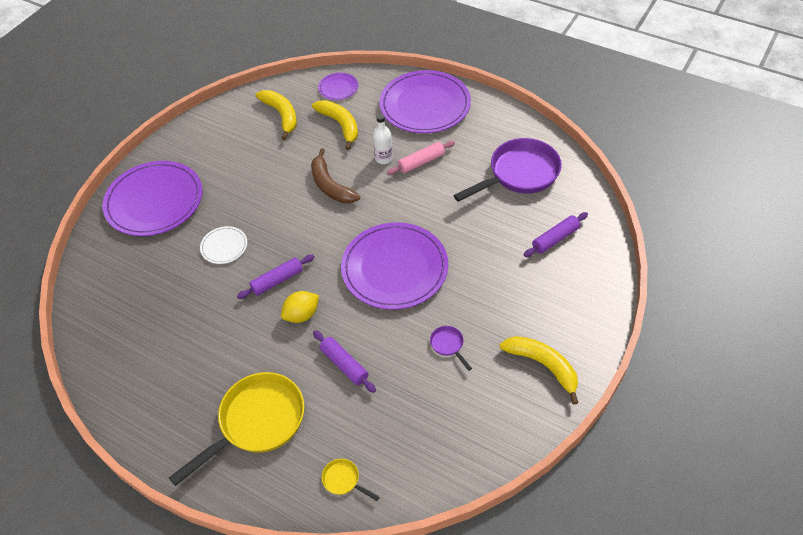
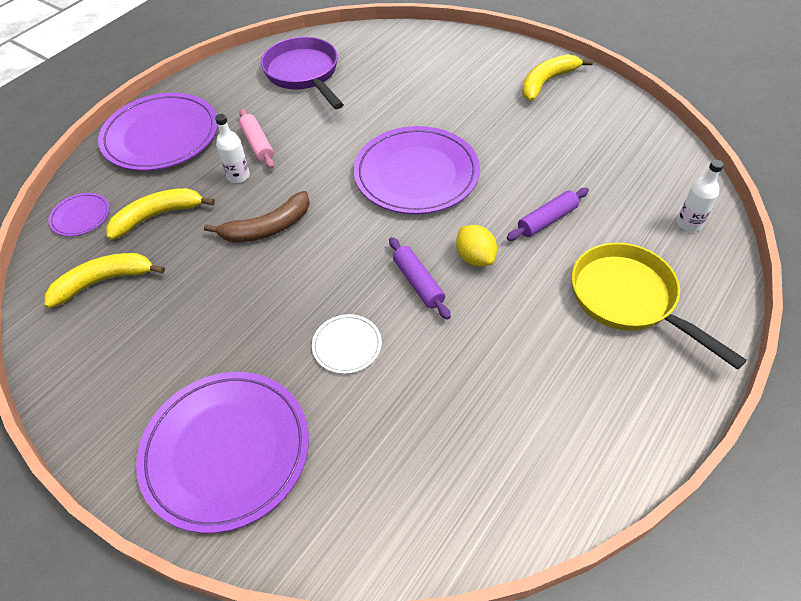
camera: 85 degrees left, 0 degrees up
yellow pan [322,459,379,501] -> white bottle [677,160,724,232]
purple pan [430,326,472,371] -> none
purple rolling pin [524,212,588,257] -> none

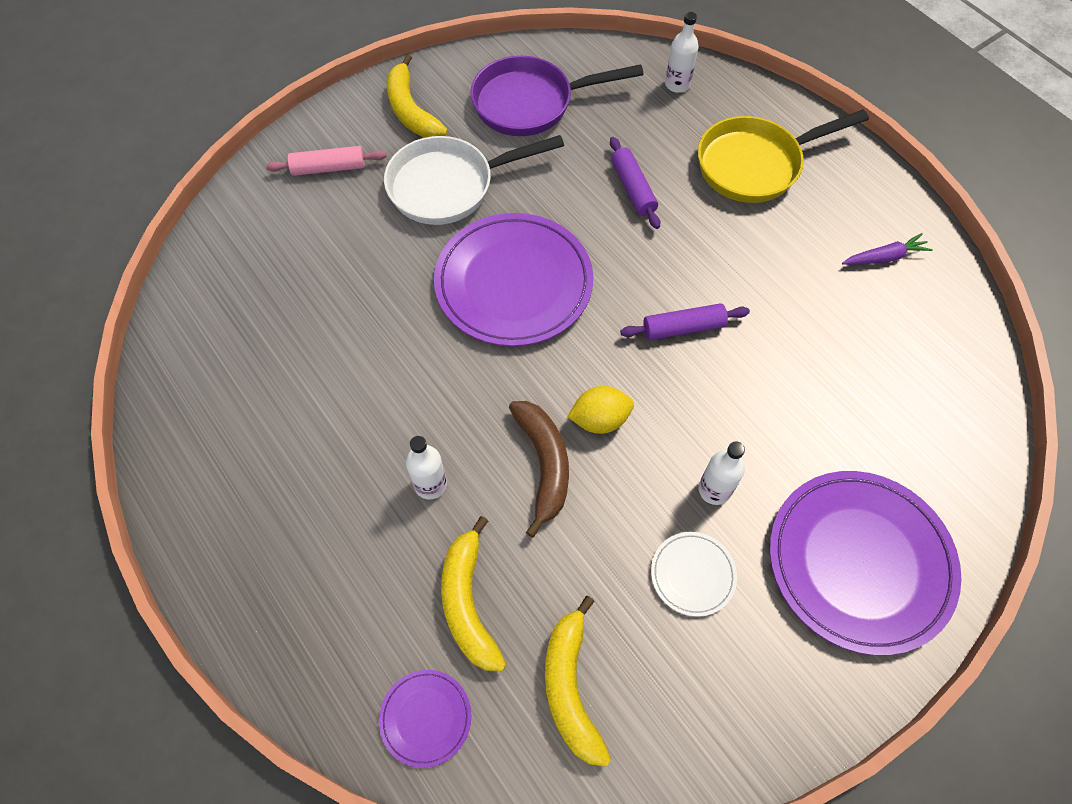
camera: 75 degrees left, 10 degrees up
purple plate [98,93,218,171] -> none
pink rolling pin [239,109,274,169] -> pink rolling pin moved to [266,146,387,176]
purple pan [261,37,344,109] -> purple pan moved to [470,56,644,136]
white plate [312,314,382,374] -> white plate moved to [651,532,737,617]
yellow lemon [456,225,497,267] -> yellow lemon moved to [567,386,634,434]
none -> white pan [384,135,564,225]
none -> white bottle [699,442,745,505]
none -> purple carrot [842,233,933,265]

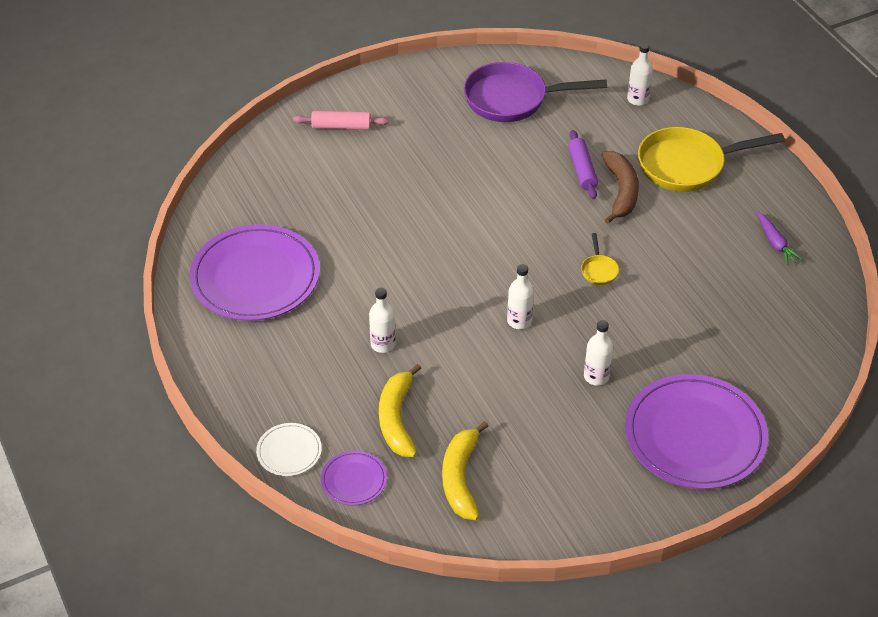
camera: 10 degrees right, 15 degrees down
white pan [384,135,564,225] -> none
yellow banana [387,54,448,138] -> none
purple plate [434,213,593,346] -> purple plate moved to [190,224,320,321]
brown banana [509,401,569,537] -> brown banana moved to [601,151,639,224]
yellow lemon [567,386,634,434] -> white bottle [507,264,534,329]
purple rolling pin [620,303,750,340] -> yellow pan [581,233,619,285]
white plate [651,532,737,617] -> white plate moved to [256,423,322,476]
purple carrot [842,233,933,265] -> purple carrot turned 75 degrees clockwise [757,212,803,265]

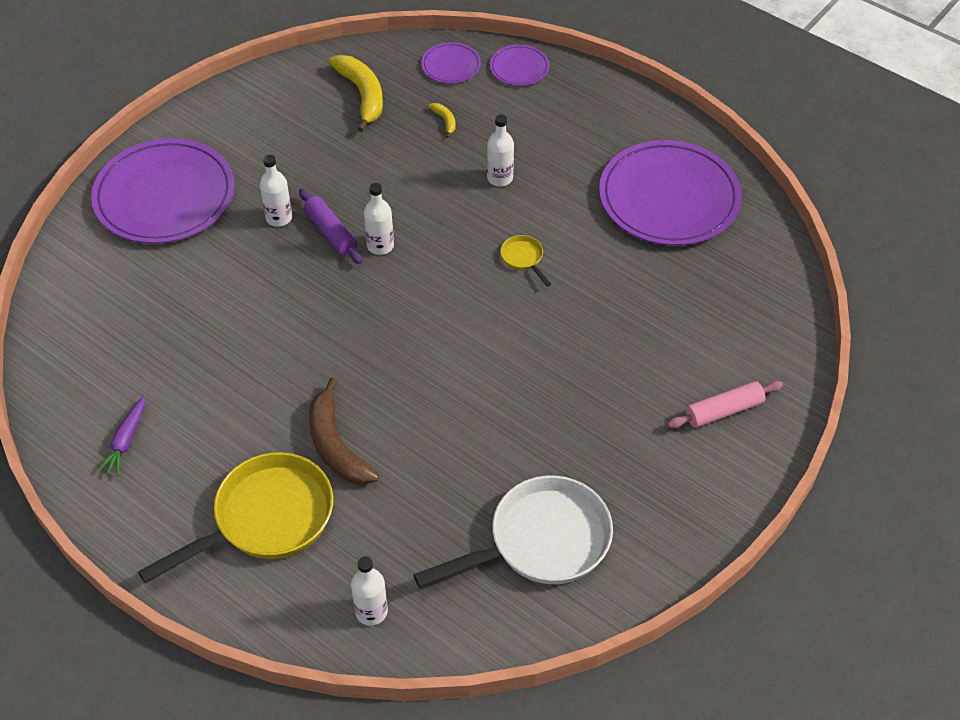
camera: 155 degrees right, 5 degrees up
white plate [256,423,322,476] -> purple plate [490,44,550,86]
yellow banana [379,364,421,457] -> yellow banana [428,103,456,138], size x0.45
purple pan [464,62,607,122] -> white pan [413,476,613,588]
purple rolling pin [568,130,598,199] -> purple rolling pin moved to [299,188,363,264]
yellow pan [581,233,619,285] -> yellow pan moved to [501,235,551,287]
purple carrot [757,212,803,265] -> purple carrot turned 120 degrees counterclockwise [97,395,145,477]

